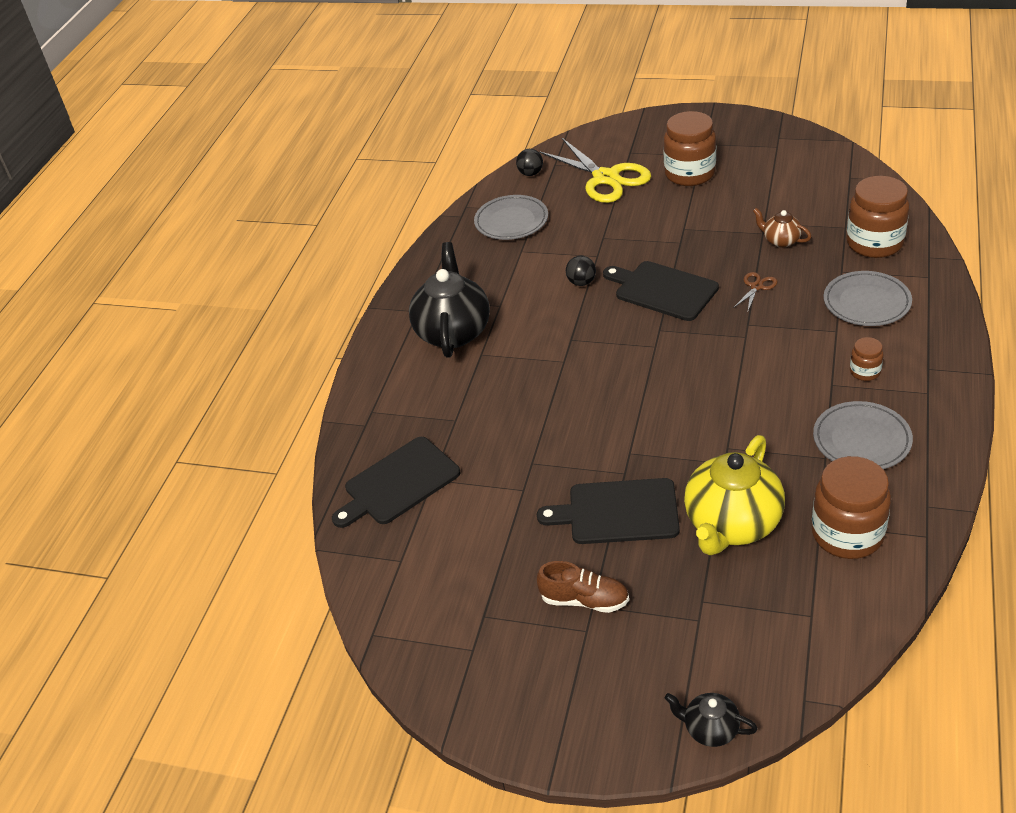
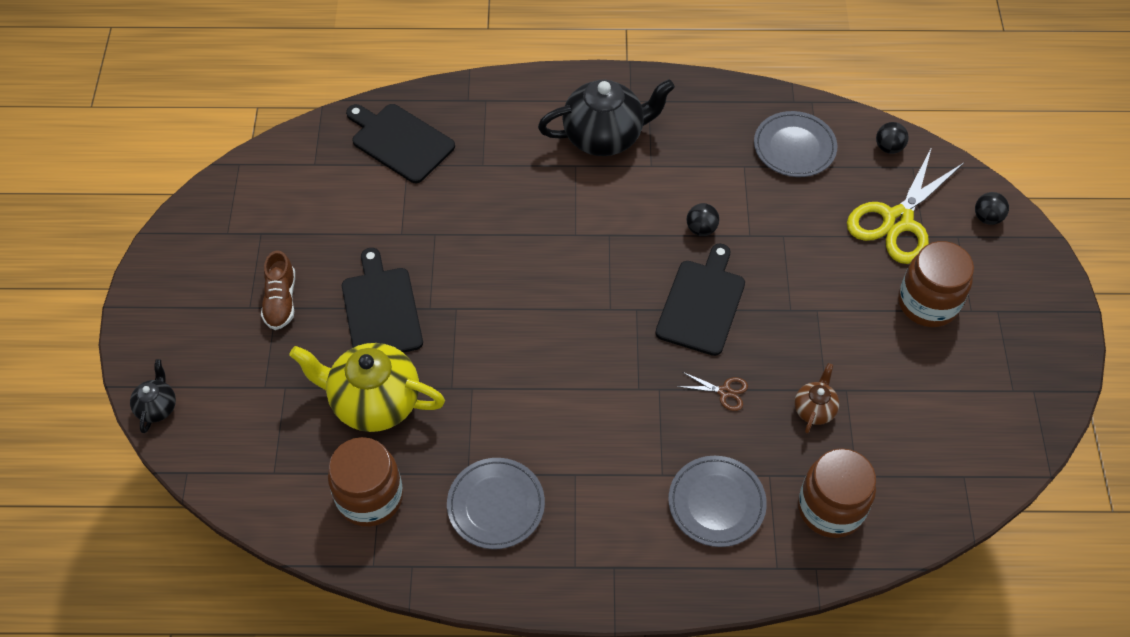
camera: 70 degrees right, 15 degrees up
brown jar [850,337,884,381] -> none
none -> black ball [975,192,1009,225]

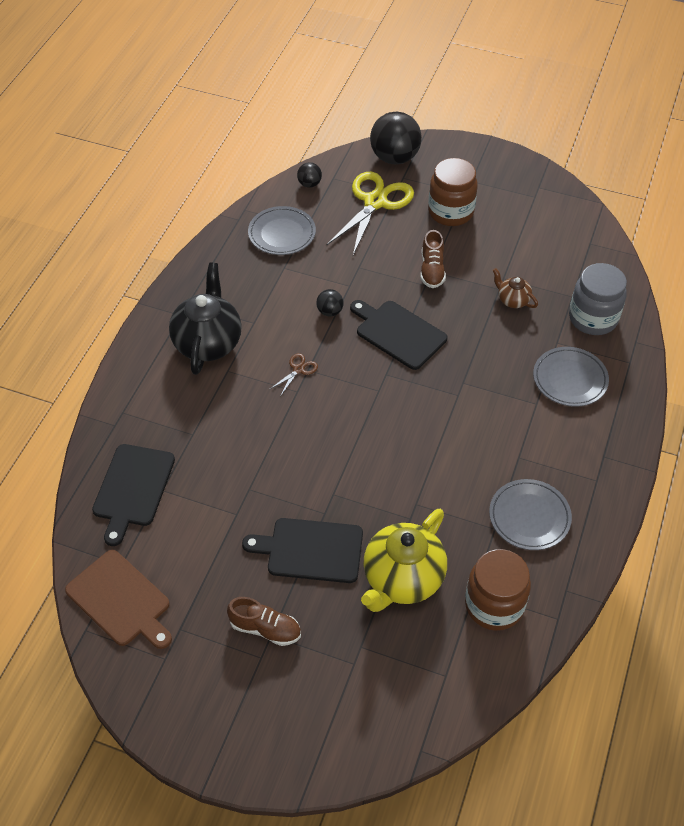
camera: 70 degrees left, 5 degrees down
black teapot [130,359,176,433] -> none
black cutting board [346,104,455,183] -> black cutting board turned 45 degrees counterclockwise [92,444,175,546]
brown scissors [677,372,748,411] -> brown scissors moved to [270,353,318,395]
brown jar [798,448,876,538] -> grey jar [569,263,627,335]
yellow scissors [847,147,964,264] -> yellow scissors turned 120 degrees counterclockwise [326,172,414,255]
black ball [975,192,1009,225] -> black ball [370,111,422,164], size x2.10
none -> brown cutting board [65,550,172,649]
none -> brown shoe [420,230,446,288]

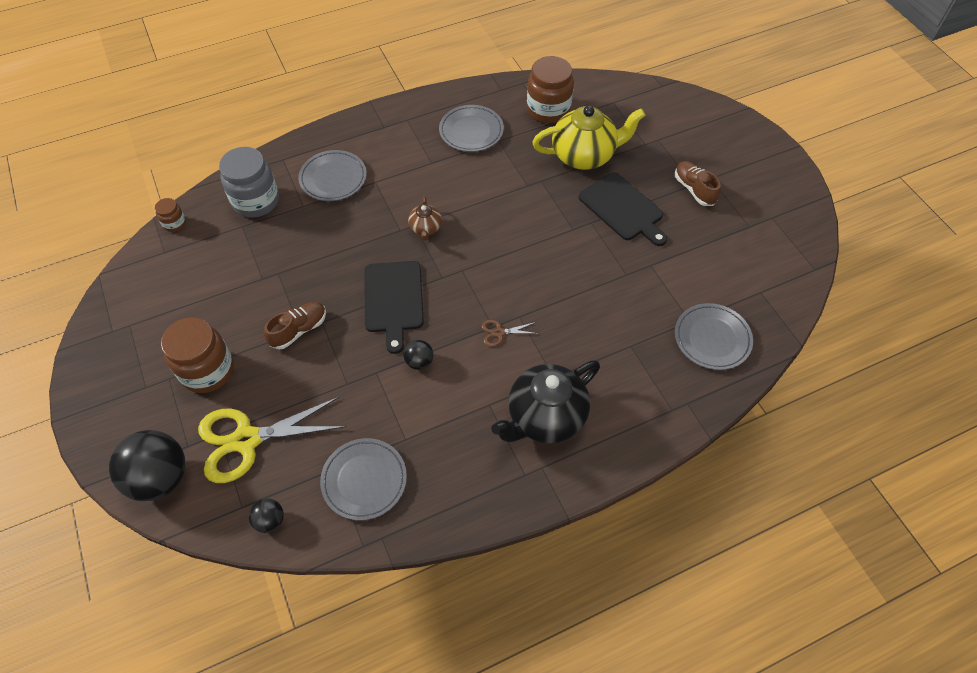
camera: 135 degrees left, 5 degrees up
brown cutting board [65,550,172,649] -> none
black cutting board [92,444,175,546] -> grey plate [675,303,753,370]
brown teapot [493,268,538,308] -> brown teapot moved to [408,196,442,240]
none -> brown jar [155,198,186,232]

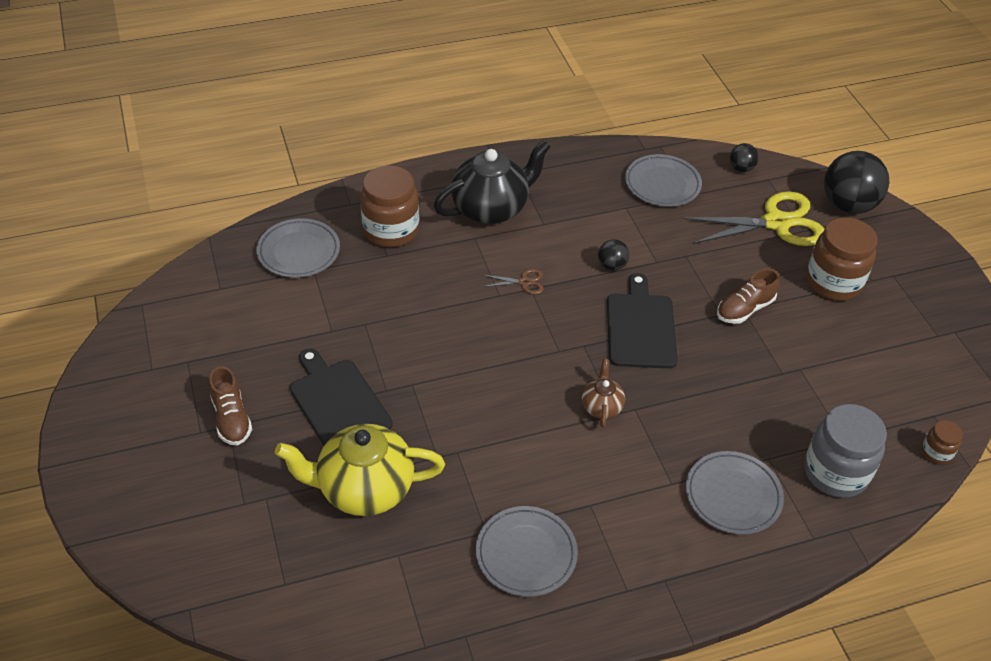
camera: 175 degrees left, 10 degrees down
brown jar [527,56,574,124] -> brown jar moved to [361,165,419,247]

